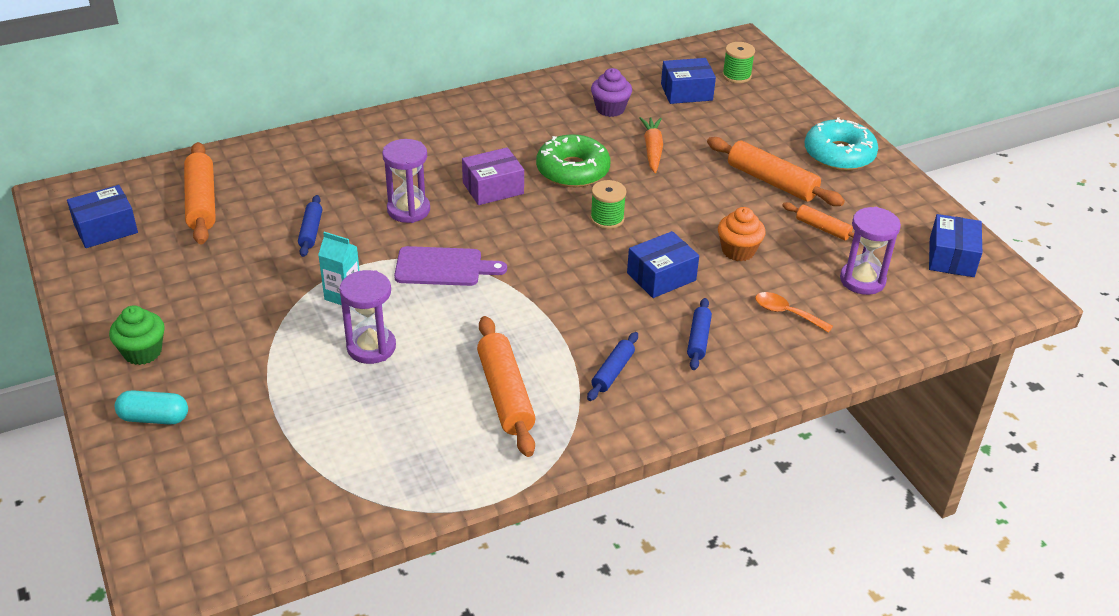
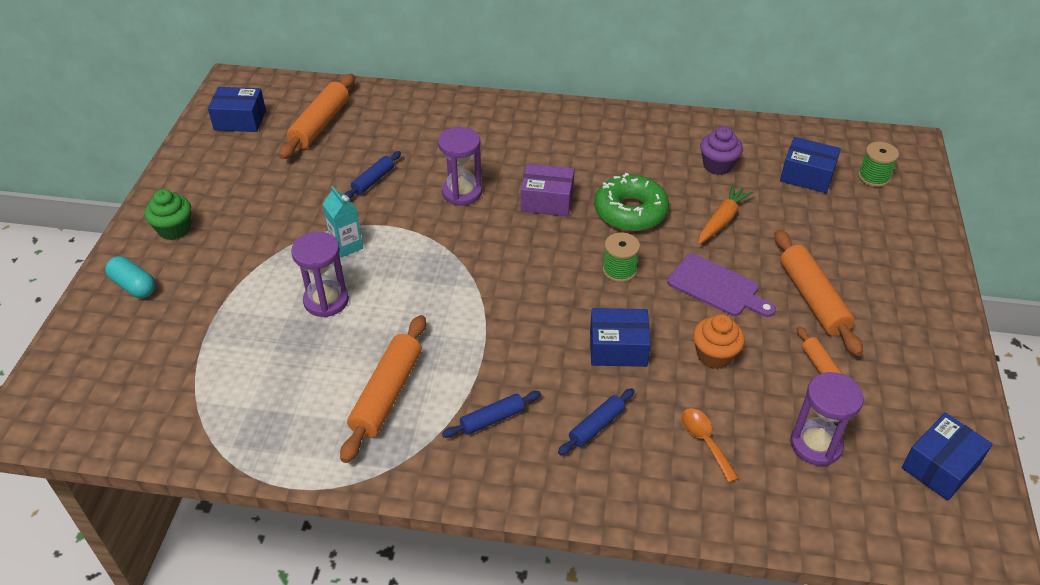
camera: 35 degrees right, 5 degrees up
purple cutting board [394,246,507,286] -> purple cutting board moved to [667,254,776,317]
turquoise donut [805,117,878,171] -> none

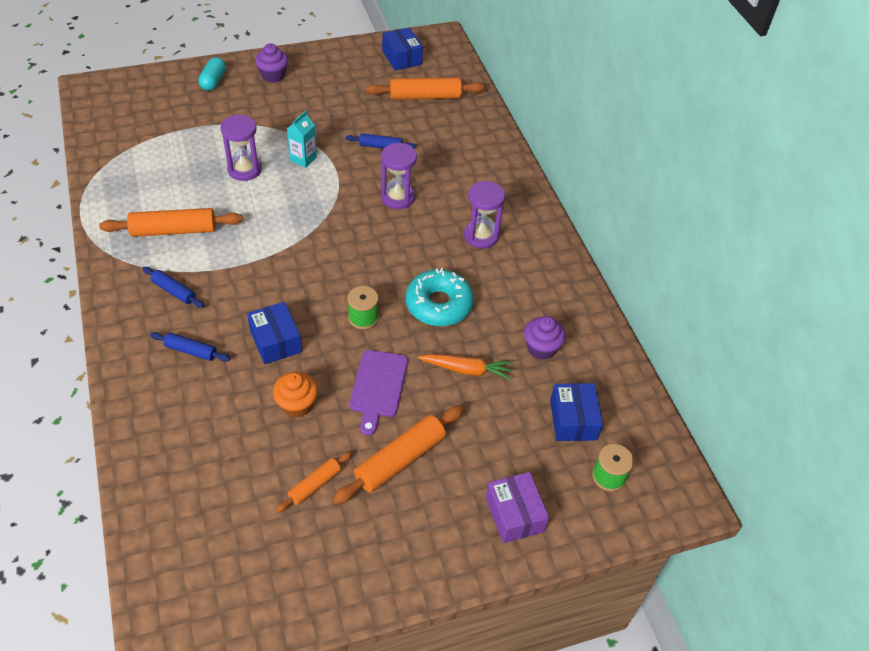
camera: 60 degrees right, 5 degrees up
green cupcake [145,189,191,240] -> purple cupcake [255,43,288,83]
purple box [521,163,575,216] -> purple box moved to [486,472,549,543]
green donut [594,173,669,231] -> turquoise donut [406,268,474,326]
orange spoon [681,408,739,483] -> none
purple hourglass [790,372,864,466] -> purple hourglass moved to [464,181,505,249]
blue box [902,413,993,501] -> none

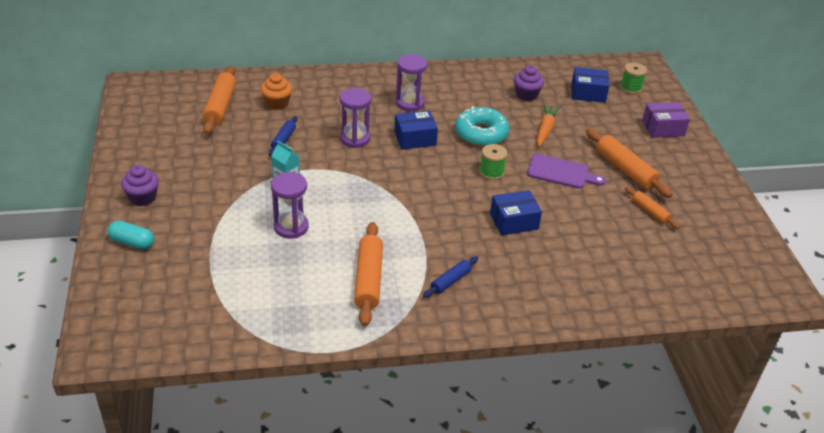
camera: 80 degrees left, 10 degrees down
blue rolling pin [150,332,230,361] -> none
orange cupcake [273,372,318,418] -> orange cupcake moved to [260,73,293,110]
blue box [382,27,423,70] -> blue box moved to [394,110,438,149]

